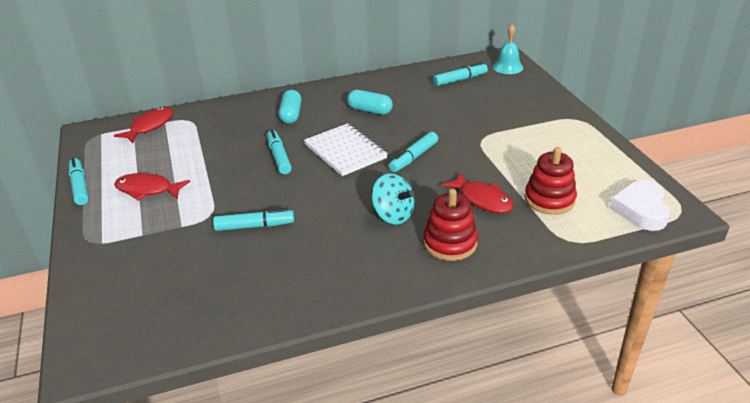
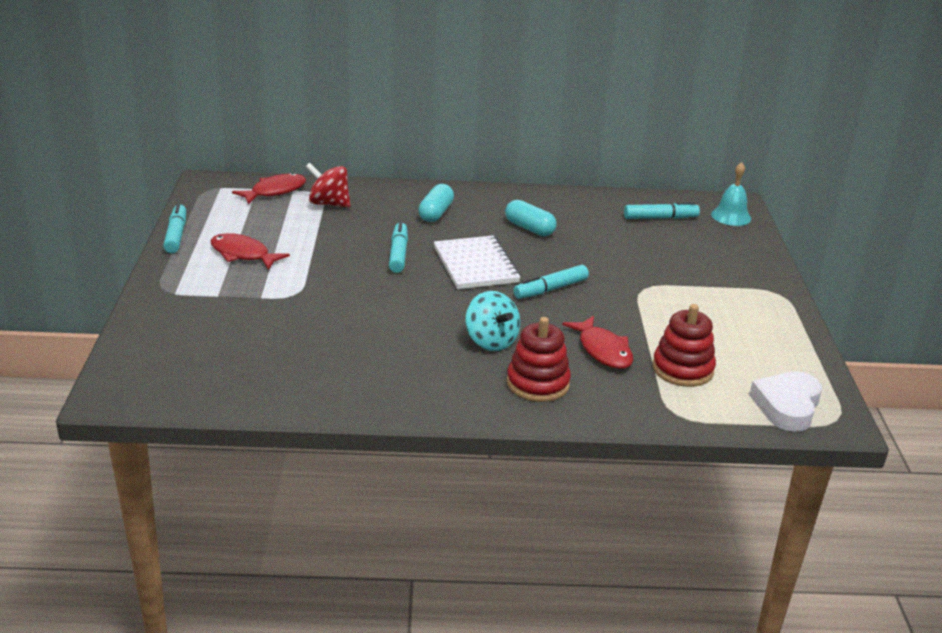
camera: 15 degrees right, 5 degrees down
turquoise marker [213,208,294,231] -> none
none -> red spinning top [305,163,351,207]

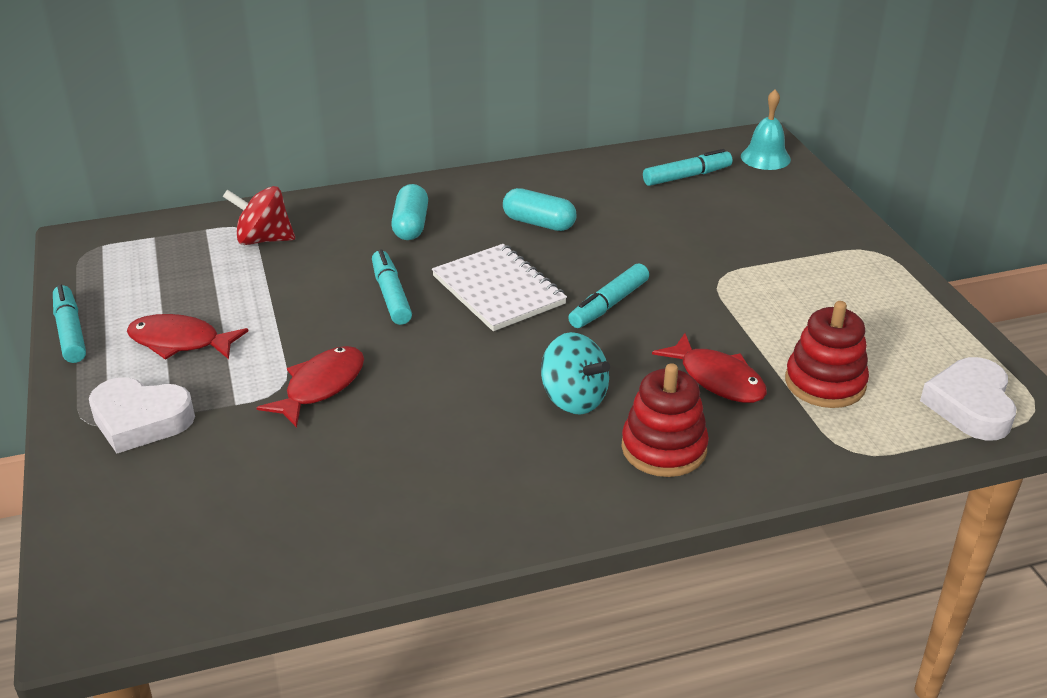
camera: 15 degrees left, 5 degrees up
red fish [232,173,306,205] -> red fish moved to [257,346,364,428]
none -> white heart [89,377,195,453]

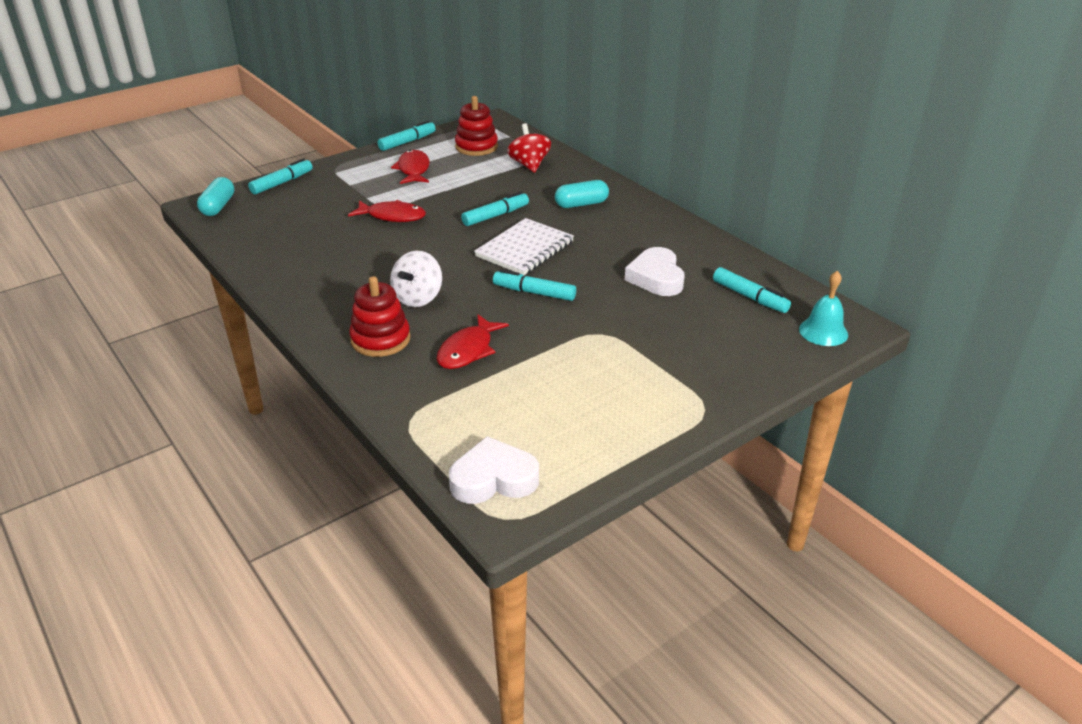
camera: 70 degrees right, 0 degrees up
white heart [89,377,195,453] -> white heart moved to [625,247,685,296]
turquoise capsule [503,188,577,231] -> turquoise capsule moved to [197,177,234,216]
turquoise spinning top [541,332,610,415] -> white spinning top [390,251,442,307]
red stacking toy [785,301,869,408] -> red stacking toy moved to [455,96,498,156]
none -> turquoise marker [248,158,313,194]

